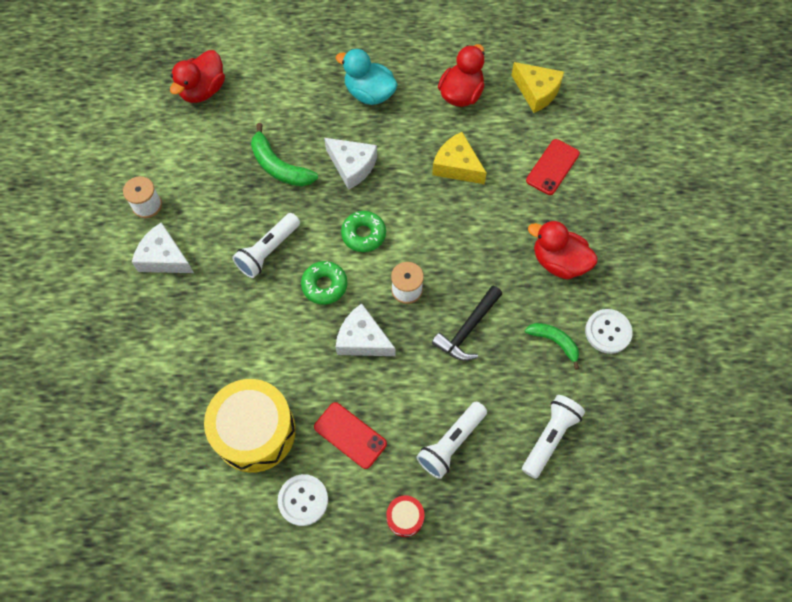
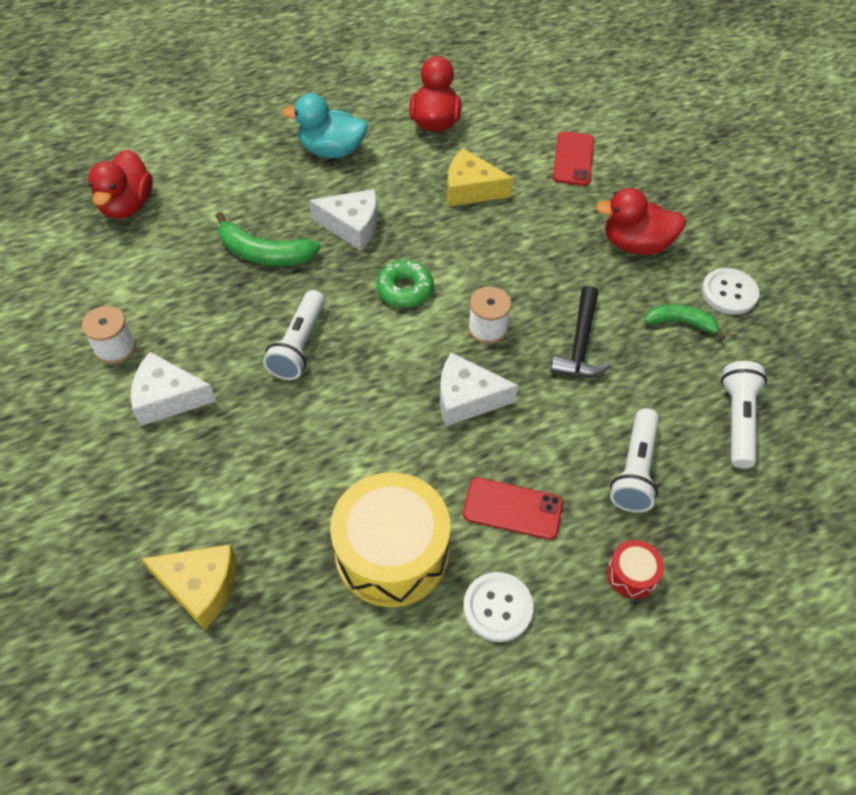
camera: 25 degrees left, 10 degrees down
green donut [301,261,347,305] -> none
yellow cheese [511,62,564,113] -> yellow cheese moved to [142,544,237,630]

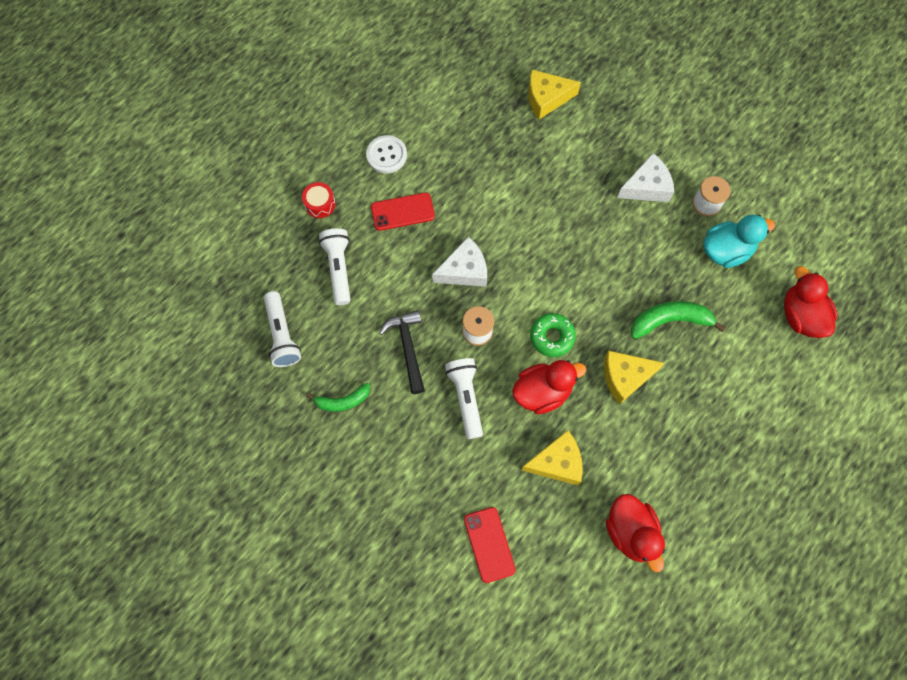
camera: 155 degrees right, 15 degrees up
white flashlight [263,290,325,380] -> white flashlight moved to [445,358,483,439]
turquoise duck [282,93,368,158] -> turquoise duck moved to [703,215,775,268]
white cheese [309,189,377,251] -> yellow cheese [604,351,664,405]
yellow drum [330,472,451,607] -> none
red duck [596,188,686,255] -> red duck moved to [512,360,586,414]
white button [702,268,760,315] -> none

